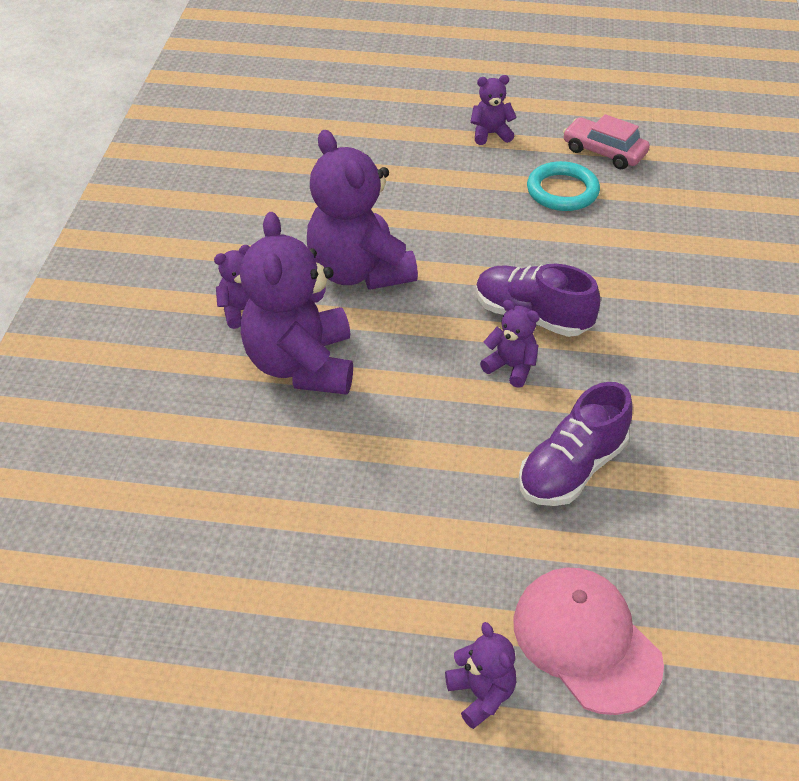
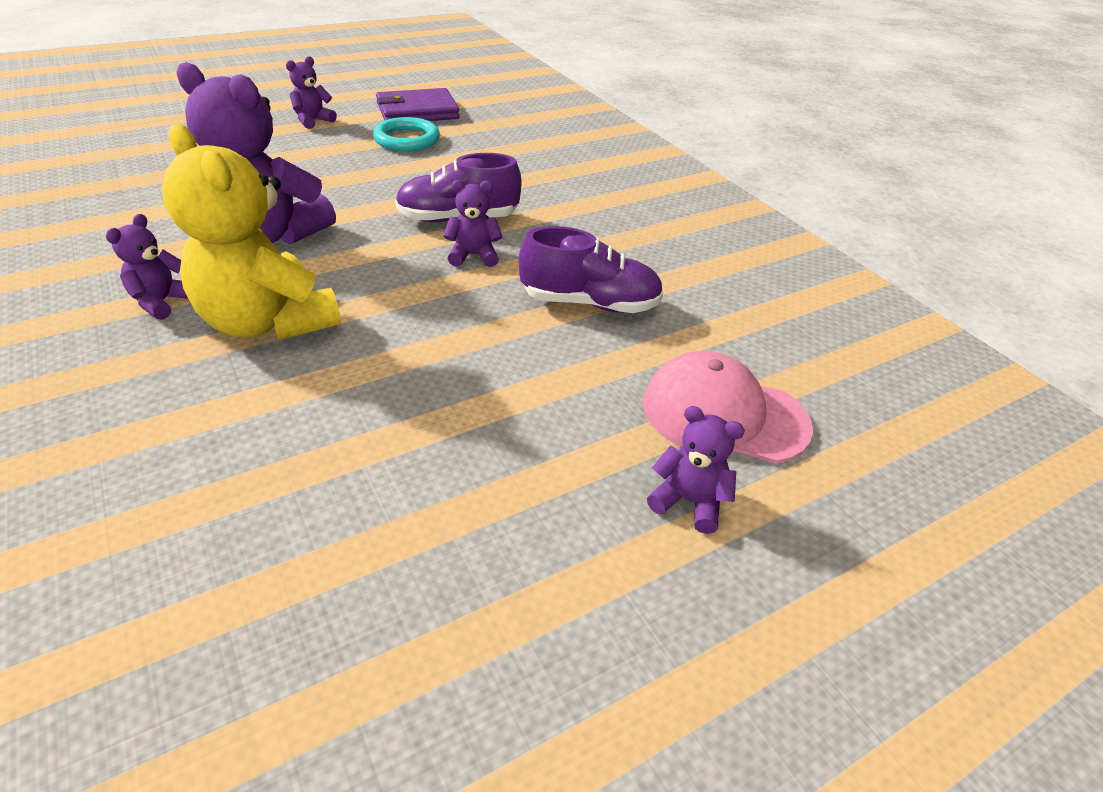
camera: 40 degrees left, 5 degrees down
purple teddy bear [240,212,353,395] -> yellow teddy bear [162,124,341,340]
purple shoe [519,382,633,506] -> purple shoe turned 90 degrees counterclockwise [519,226,663,313]
pink car [563,114,650,169] -> purple wallet [376,88,460,121]

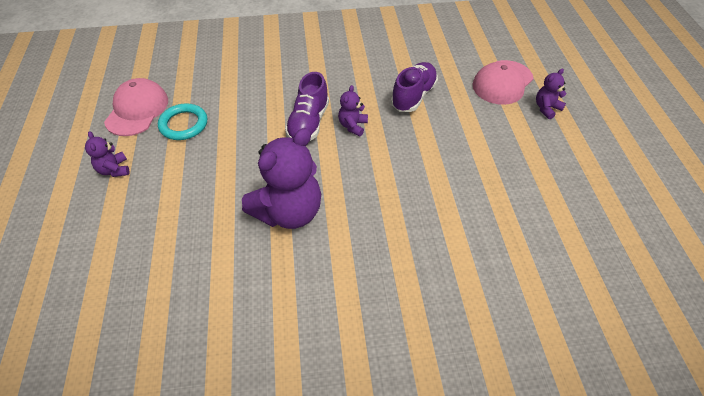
camera: 65 degrees left, 10 degrees up
purple teddy bear [106,214,188,320] -> none
yellow teddy bear [162,124,341,340] -> none
purple wallet [376,88,460,121] -> pink cap [104,78,168,136]

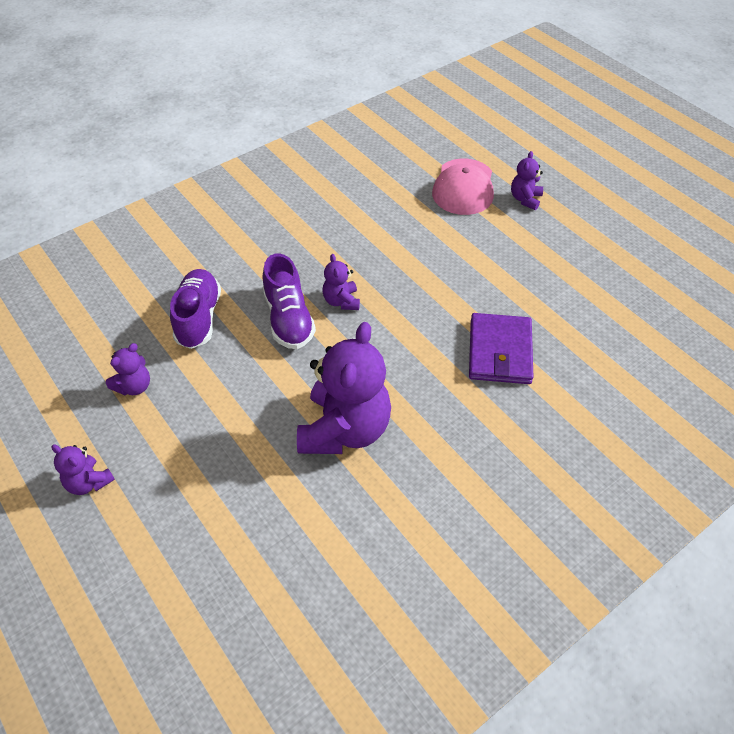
camera: 30 degrees left, 0 degrees up
pink cap [104,78,168,136] -> none
turquoise ring [158,103,207,140] -> purple teddy bear [106,343,150,395]
purple shoe [391,62,438,112] -> purple shoe moved to [170,269,221,349]
none -> purple wallet [469,313,534,384]

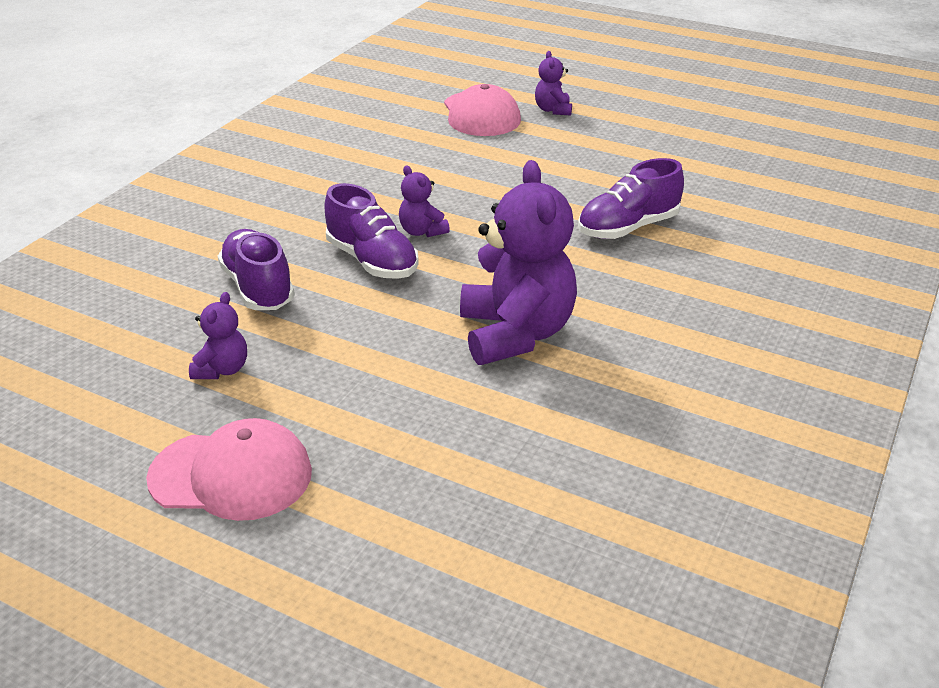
camera: 25 degrees left, 15 degrees down
purple teddy bear [51,444,115,495] -> pink cap [146,418,312,521]
purple wallet [469,313,534,384] -> purple shoe [578,158,684,239]

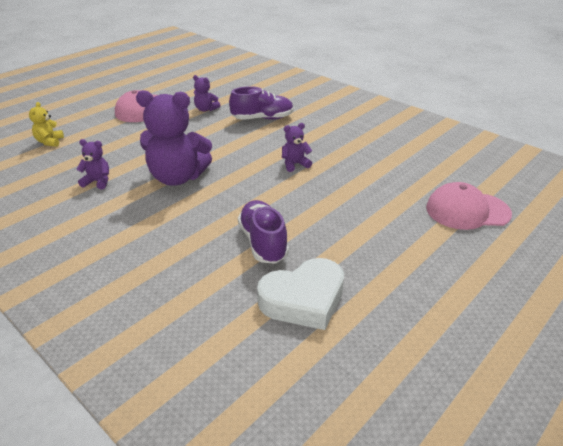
camera: 105 degrees right, 0 degrees up
purple shoe [324,183,419,279] -> none
purple teddy bear [535,51,572,115] -> purple teddy bear moved to [76,139,109,189]
none -> yellow teddy bear [29,102,64,147]
none -> white heart [257,258,344,330]

